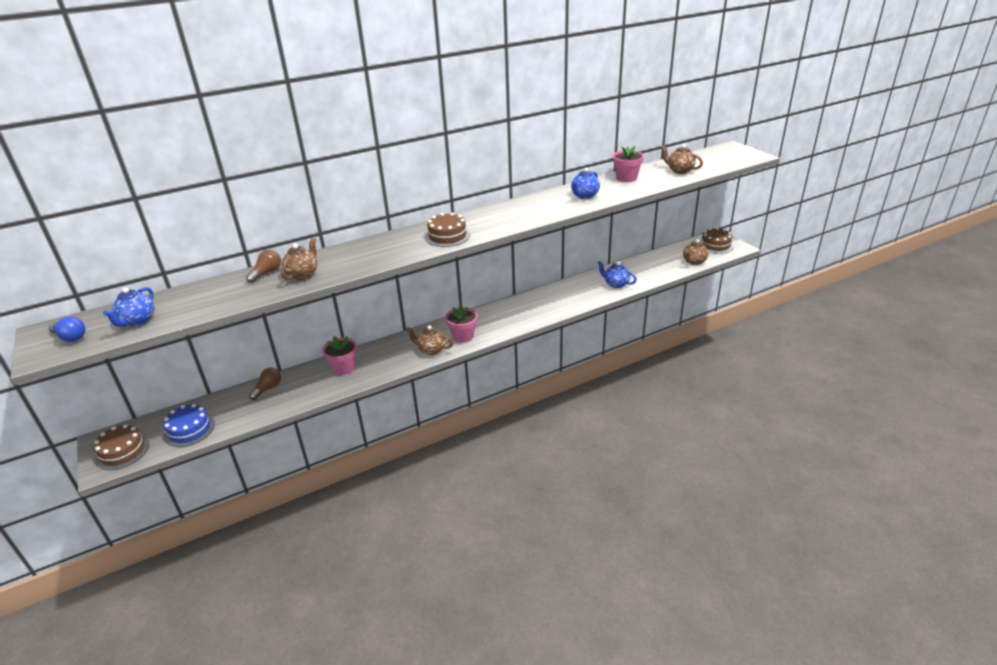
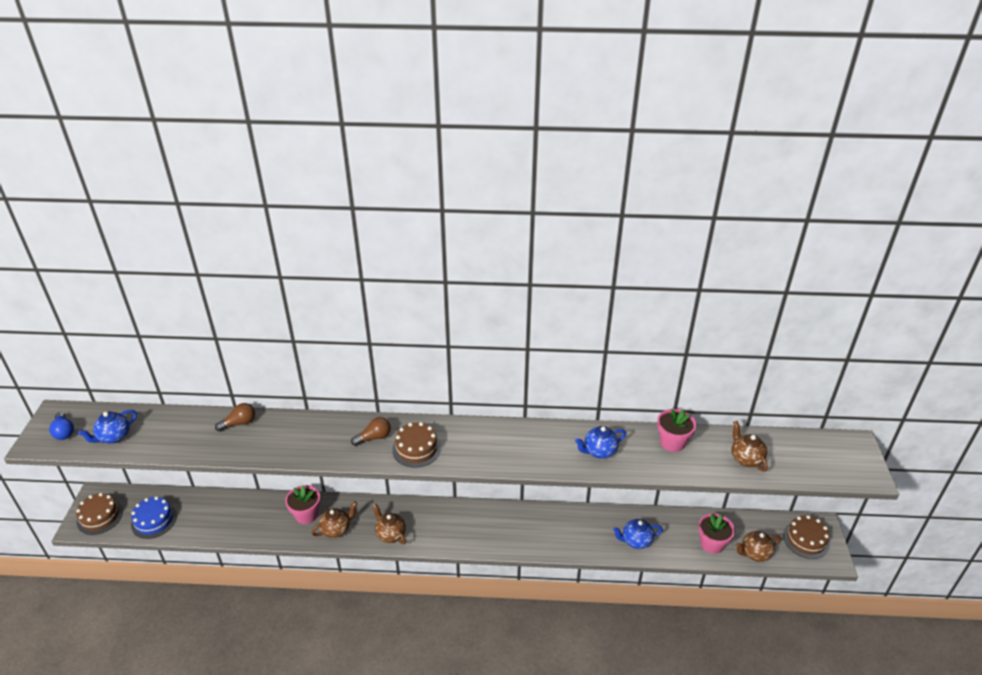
camera: 30 degrees right, 5 degrees up
brown light bulb [249,368,281,400] -> brown light bulb moved to [351,417,391,446]
brown teapot [281,237,317,280] -> brown teapot moved to [311,502,357,538]
pink flower pot [445,304,477,343] -> pink flower pot moved to [698,513,735,554]
blue teapot [597,260,637,288] -> blue teapot turned 75 degrees counterclockwise [613,519,663,549]

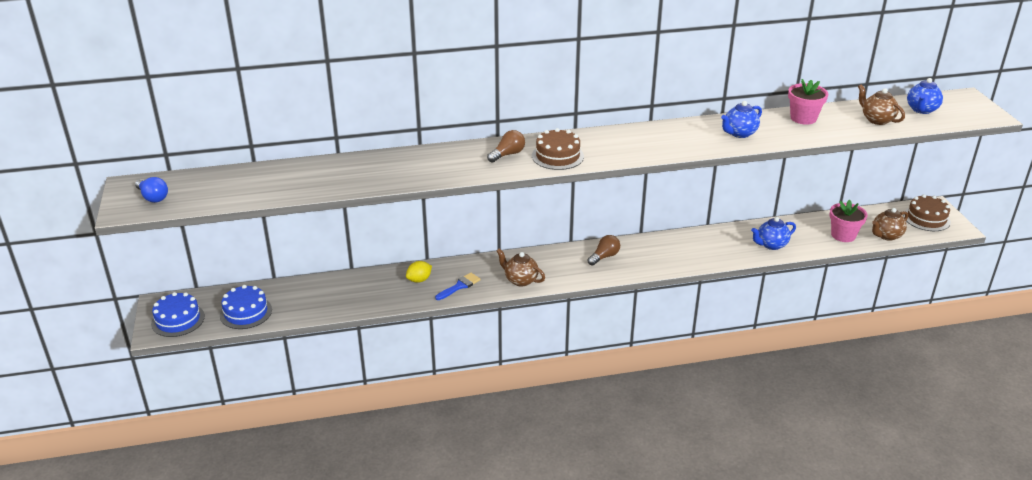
camera: 15 degrees left, 5 degrees down
brown cake [76,493,123,535] -> blue cake [151,292,205,337]
blue teapot [78,410,137,443] -> blue teapot moved to [907,78,943,114]
brown light bulb [215,403,255,432] -> brown light bulb moved to [587,235,620,266]
pink flower pot [285,485,320,524] -> yellow lemon [406,261,432,283]
brown teapot [311,502,357,538] -> blue brush [435,273,481,300]

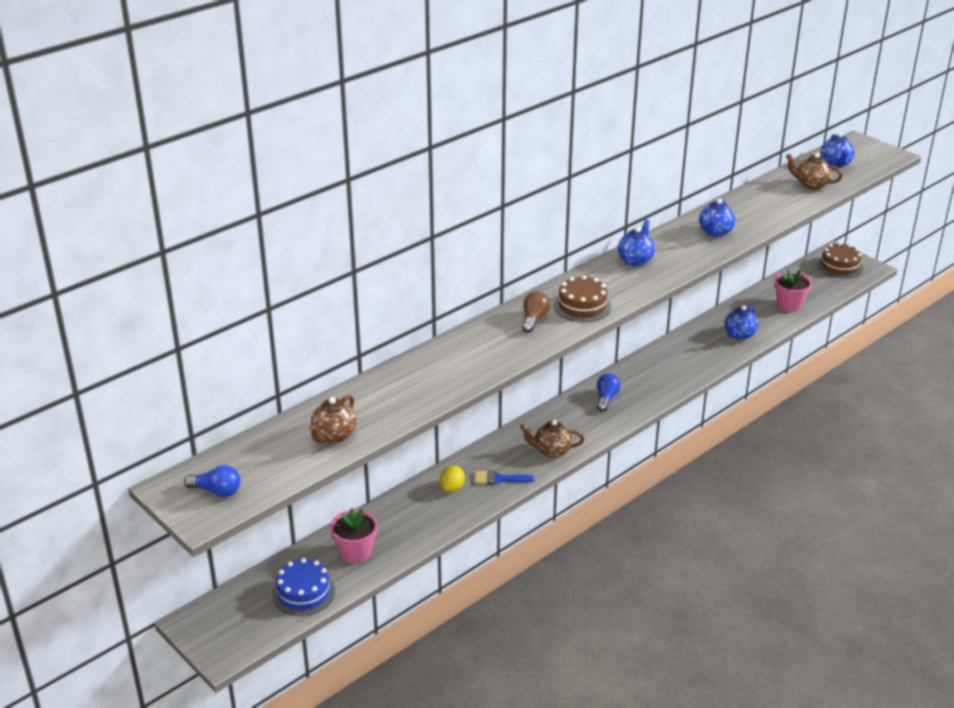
camera: 30 degrees left, 0 degrees up
blue cake [151,292,205,337] -> none
blue brush [435,273,481,300] -> blue brush turned 105 degrees counterclockwise [475,470,535,485]
brown light bulb [587,235,620,266] -> blue light bulb [597,373,621,412]
pink flower pot [788,79,828,125] -> pink flower pot moved to [330,508,378,563]
brown teapot [872,208,908,241] -> brown teapot moved to [309,395,357,443]
none -> blue teapot [618,219,655,266]

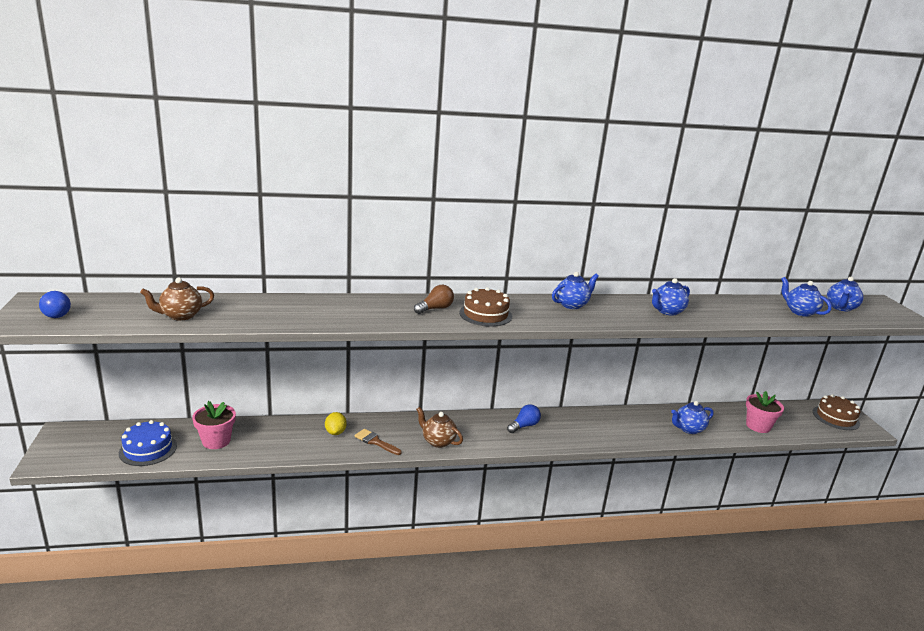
camera: 30 degrees right, 10 degrees down
yellow lemon [440,466,465,492] -> yellow lemon turned 60 degrees counterclockwise [325,412,347,435]
blue brush [475,470,535,485] -> brown brush [355,429,402,455]
brown teapot [786,153,843,190] -> blue teapot [781,277,832,317]

